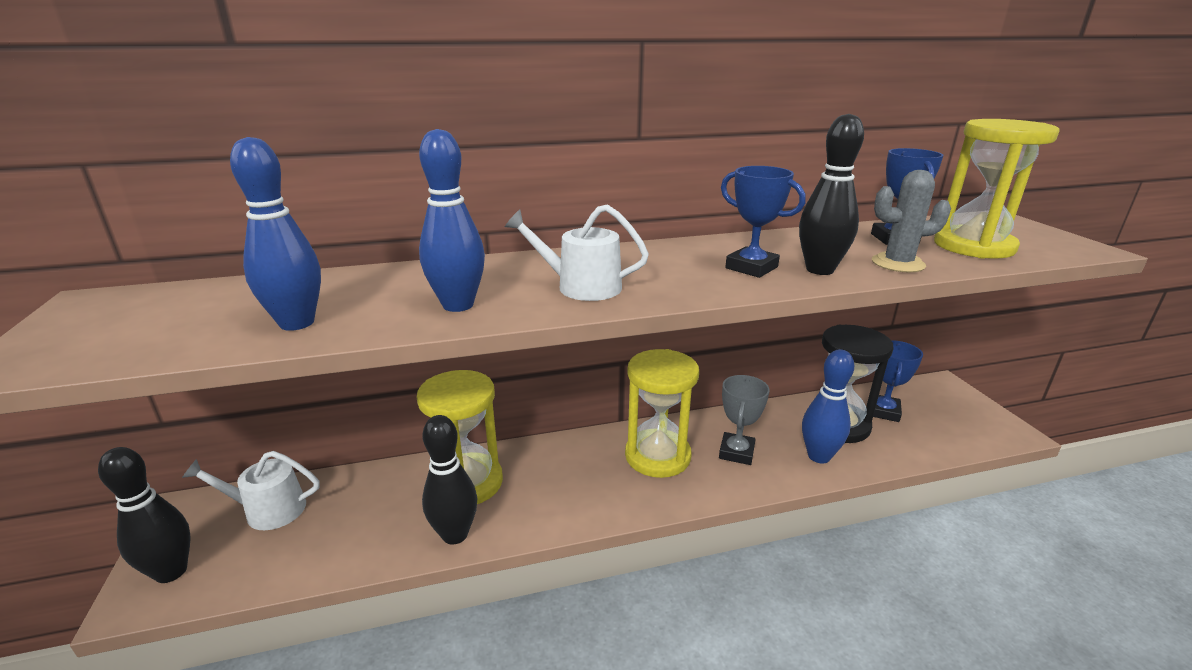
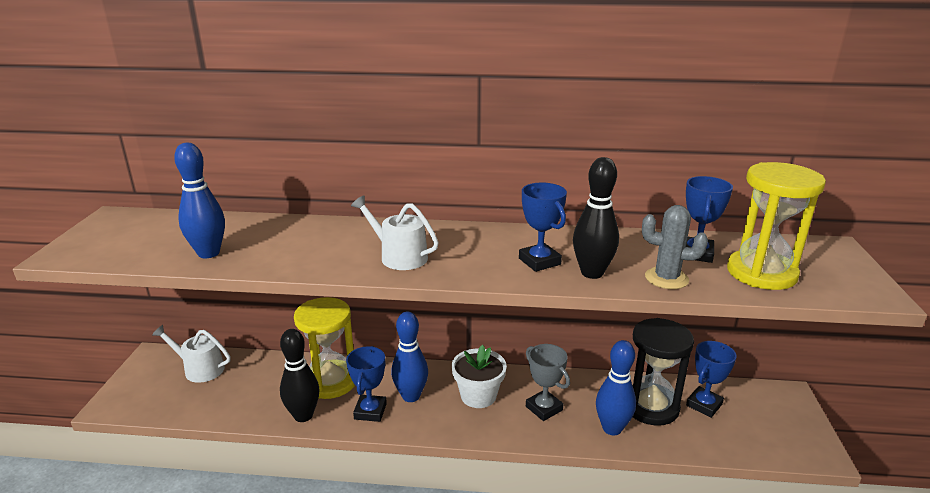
camera: 20 degrees right, 0 degrees up
black bowling pin [98,447,191,583] -> none
blue bowling pin [419,129,485,312] -> blue bowling pin moved to [391,312,428,402]
yellow hourglass [625,349,699,478] -> white flower pot [452,345,507,408]
grey trophy [719,375,770,465] -> grey trophy turned 75 degrees counterclockwise [526,344,570,421]
none -> blue trophy [346,346,387,422]

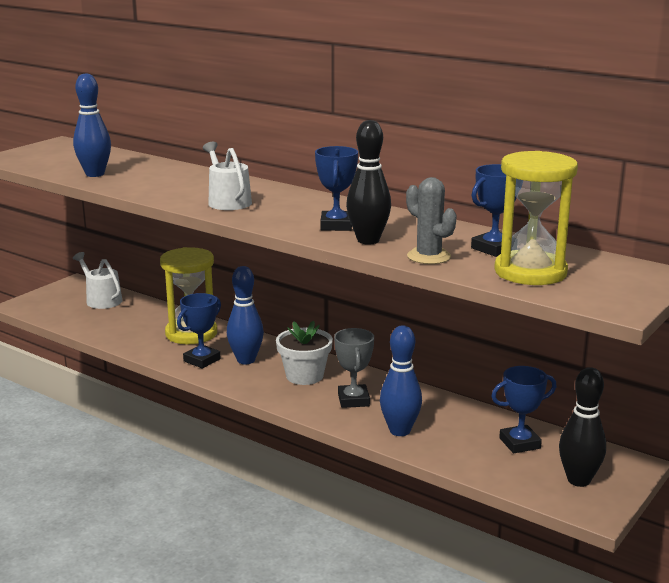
camera: 30 degrees right, 5 degrees down
black bowling pin [280,329,319,422] -> black bowling pin moved to [559,367,606,487]
black hourglass [632,318,694,426] -> none

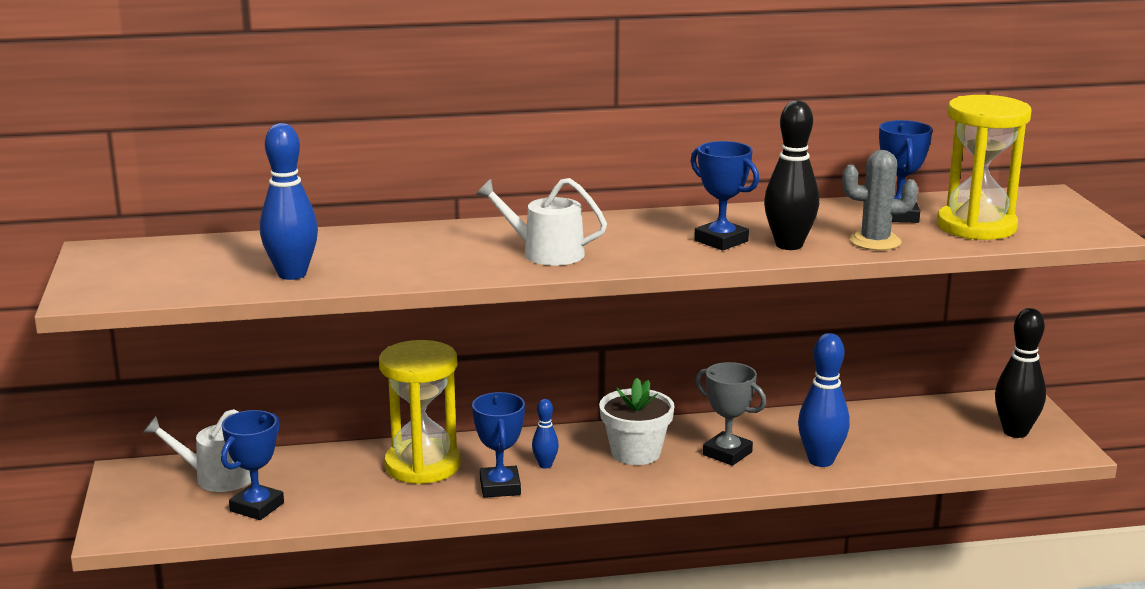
camera: 45 degrees left, 0 degrees up
blue bowling pin [227,266,264,364] -> blue bowling pin [532,399,559,469], size x0.53
blue trophy [491,366,557,453] -> blue trophy moved to [221,410,284,520]

